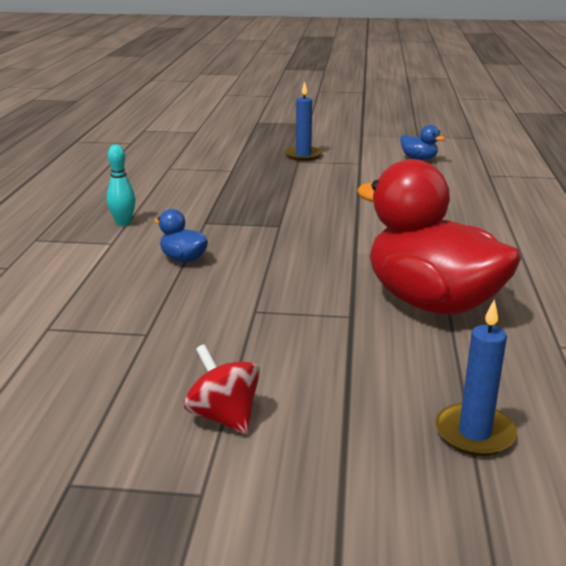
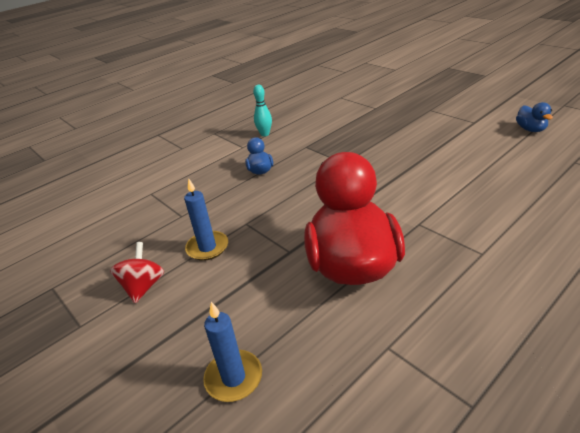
camera: 45 degrees right, 10 degrees up
blue candle [284,81,323,161] -> blue candle moved to [184,178,228,261]

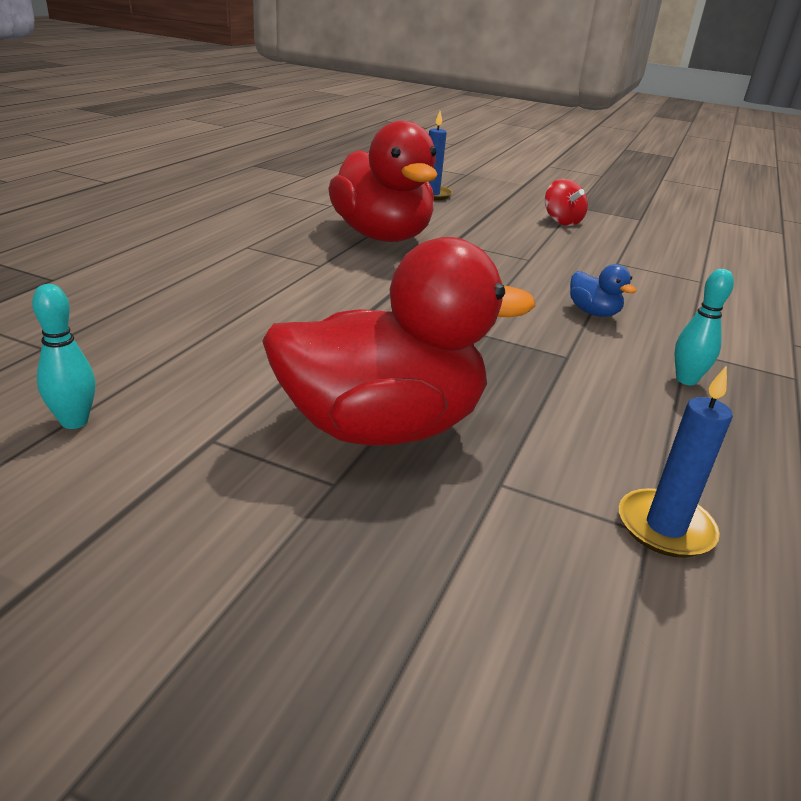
camera: 150 degrees right, 5 degrees down
blue candle [184,178,228,261] -> blue candle moved to [619,365,733,558]
blue duck [516,102,553,132] -> turquoise bowling pin [32,284,96,429]
none -> red duck [262,237,536,446]

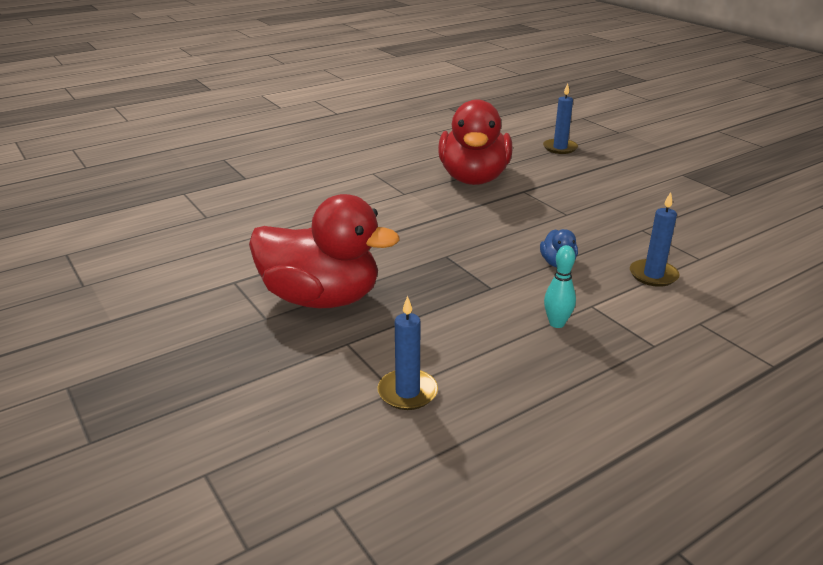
camera: 35 degrees right, 0 degrees up
turquoise bowling pin [32,284,96,429] -> none
red spinning top [545,179,588,226] -> none
none -> blue candle [630,192,679,287]

